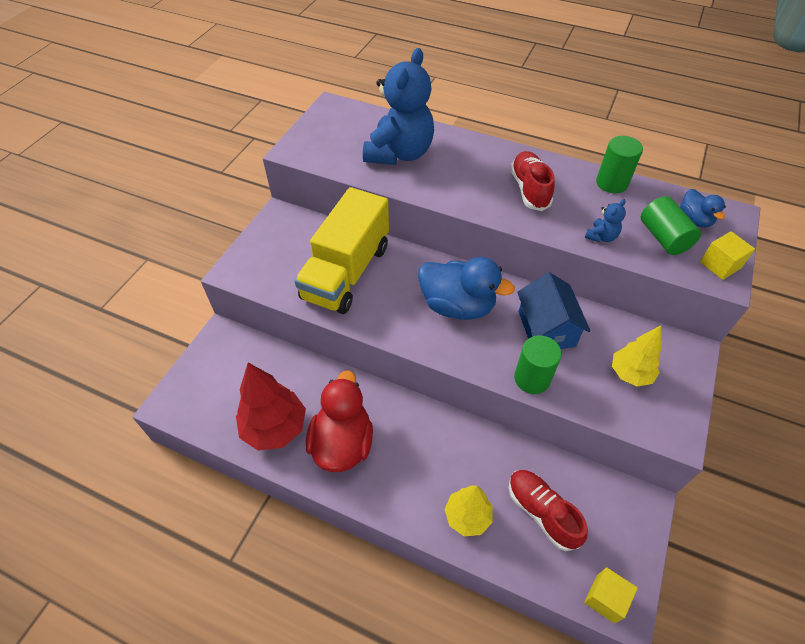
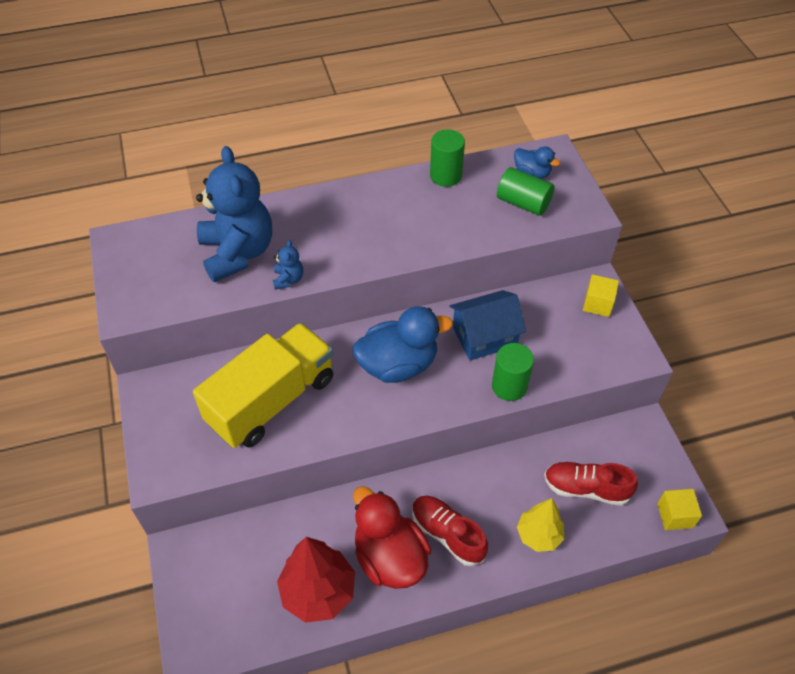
camera: 40 degrees left, 0 degrees up
yellow truck [294,187,389,314] -> yellow truck turned 120 degrees counterclockwise [193,323,333,448]
red shoe [510,151,555,211] -> red shoe moved to [412,496,488,566]
blue house [517,272,591,349] -> blue house turned 60 degrees counterclockwise [449,290,526,361]
blue teddy bear [585,199,626,242] -> blue teddy bear moved to [273,240,303,290]
yellow tree [612,325,662,386] -> none
yellow cube [700,231,755,280] -> yellow cube moved to [583,274,619,317]

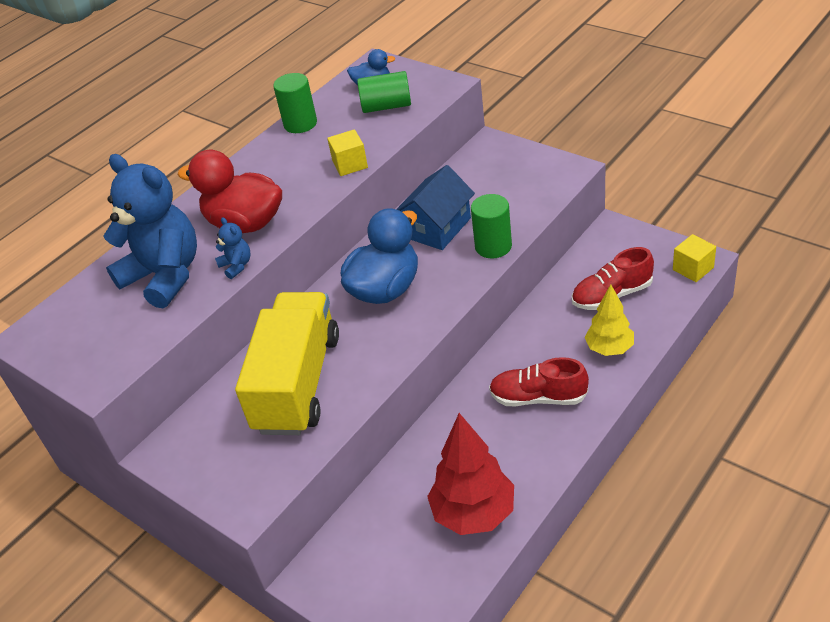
camera: 30 degrees left, 10 degrees down
red duck [353,486,431,589] -> red duck moved to [177,150,282,233]
yellow cube [583,274,619,317] -> yellow cube moved to [327,129,368,176]

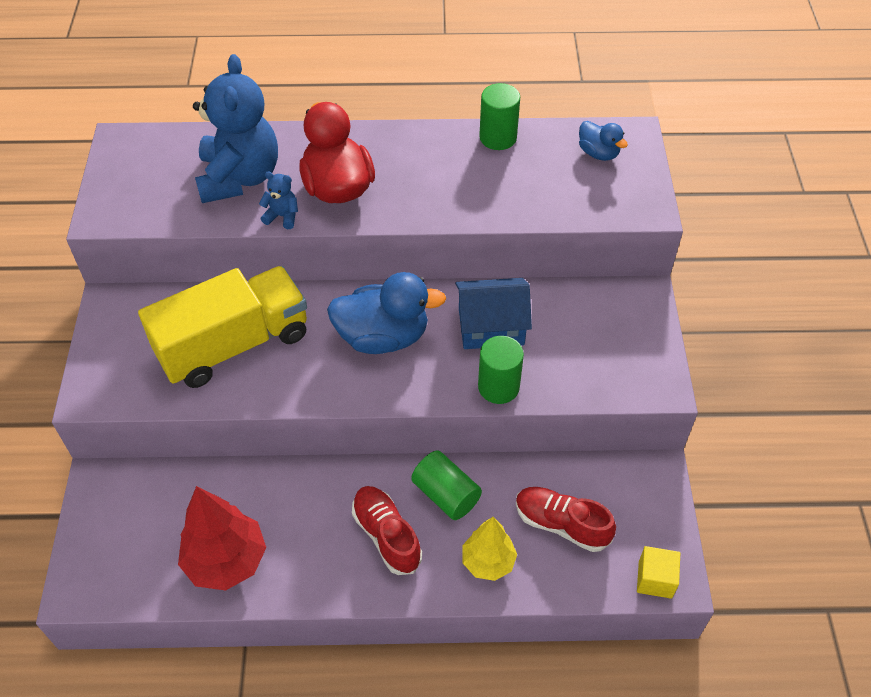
camera: 45 degrees right, 10 degrees up
blue teddy bear [215,217,251,279] -> blue teddy bear turned 90 degrees counterclockwise [259,172,298,229]
yellow cube [327,129,368,176] -> none
green cylinder [357,71,411,113] -> green cylinder moved to [411,450,482,520]

